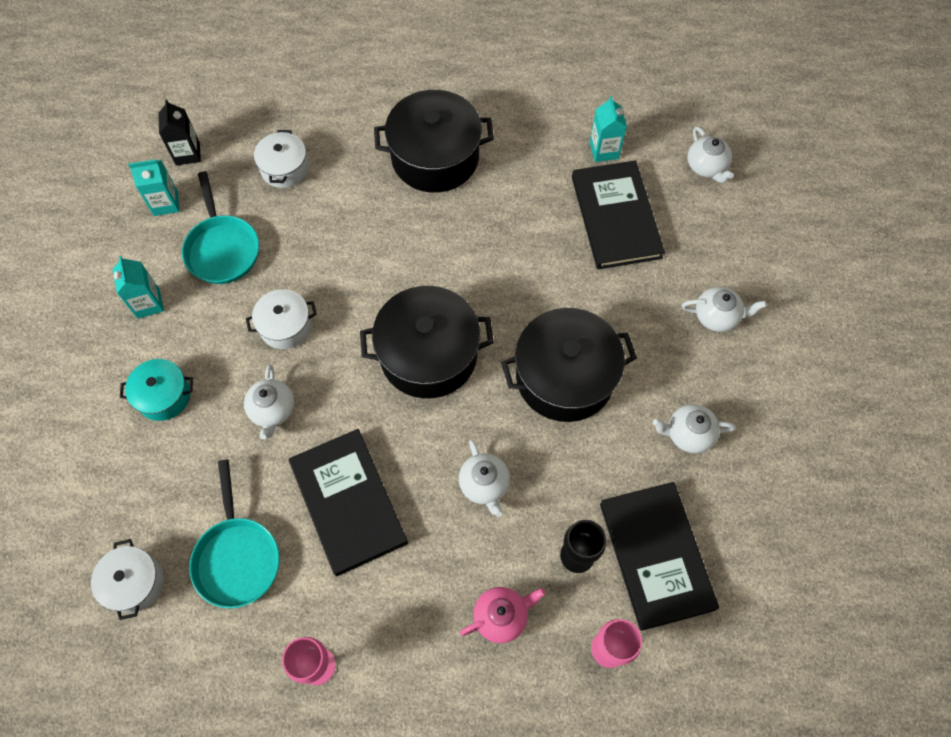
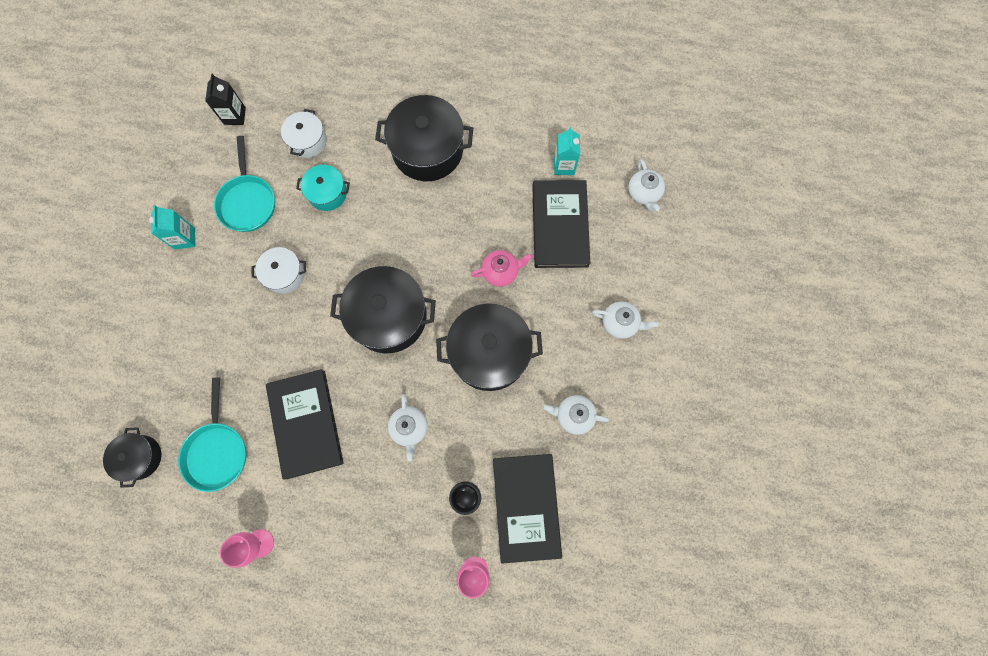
camera: 10 degrees right, 10 degrees up
white pot [91,539,163,620] -> black pot [103,427,161,488]
turquoise pot [120,359,193,421] -> turquoise pot moved to [296,165,350,211]
turquoise carton [128,159,179,216] -> none
white teapot [244,364,294,439] -> none
pink teapot [460,587,546,643] -> pink teapot moved to [471,250,532,287]

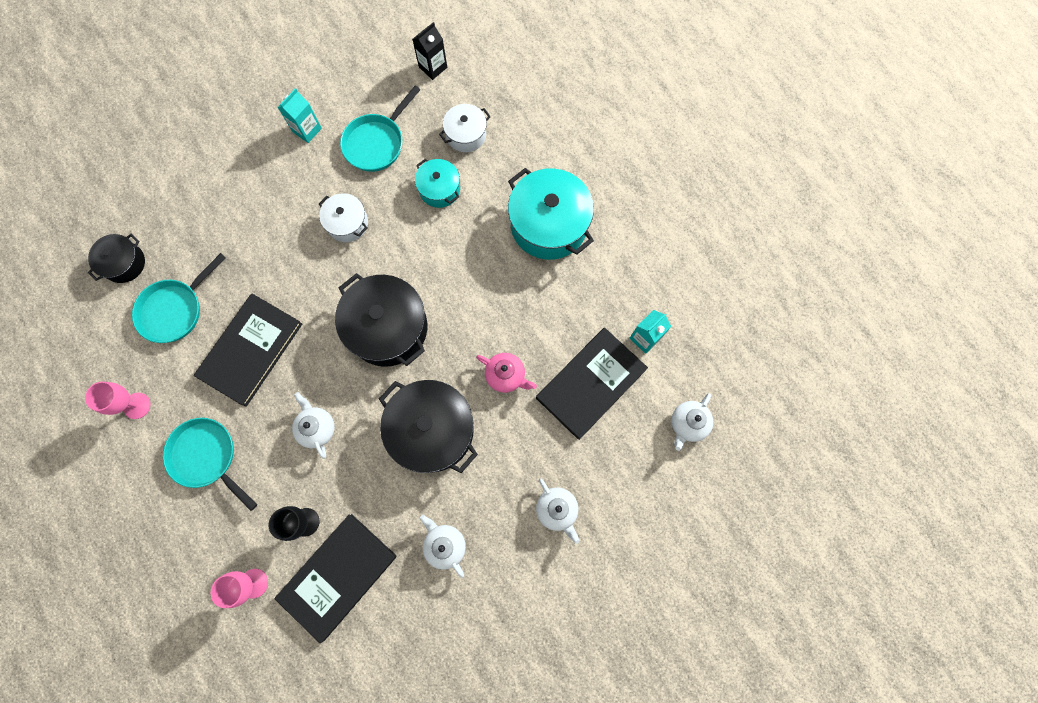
camera: 45 degrees right, 0 degrees up
black pot [375,95,473,181] -> turquoise pot [508,168,594,260]
white teapot [388,394,427,462] -> white teapot turned 120 degrees clockwise [292,392,334,459]
none -> turquoise pan [163,418,257,511]

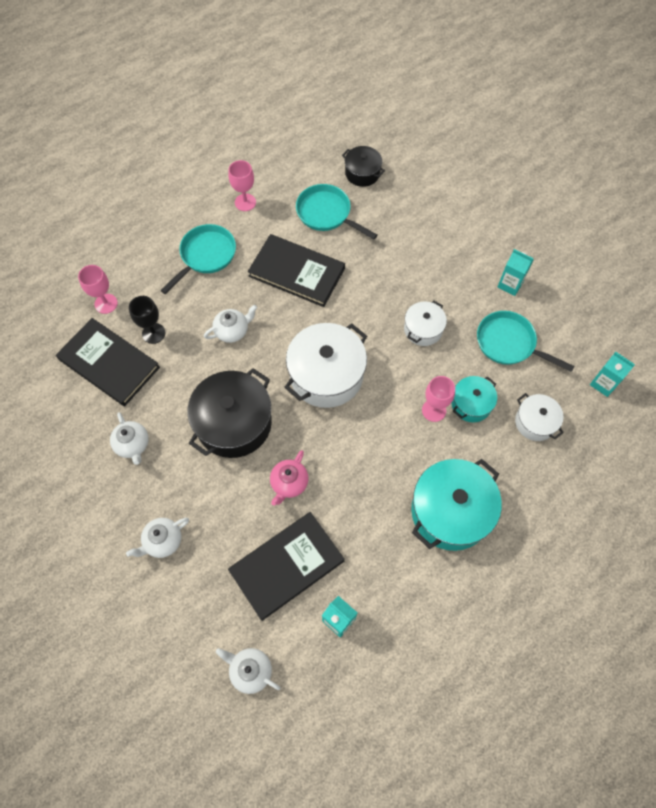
camera: 85 degrees right, 10 degrees down
black pot [335,273,427,367] -> white pot [284,323,367,408]
black carton [412,22,447,80] -> turquoise carton [590,352,635,397]
white teapot [420,515,466,578] -> white teapot turned 105 degrees clockwise [110,412,149,465]
black book [536,328,648,440] -> black book turned 75 degrees counterclockwise [228,512,345,621]
none -> pink goblet [422,376,455,422]

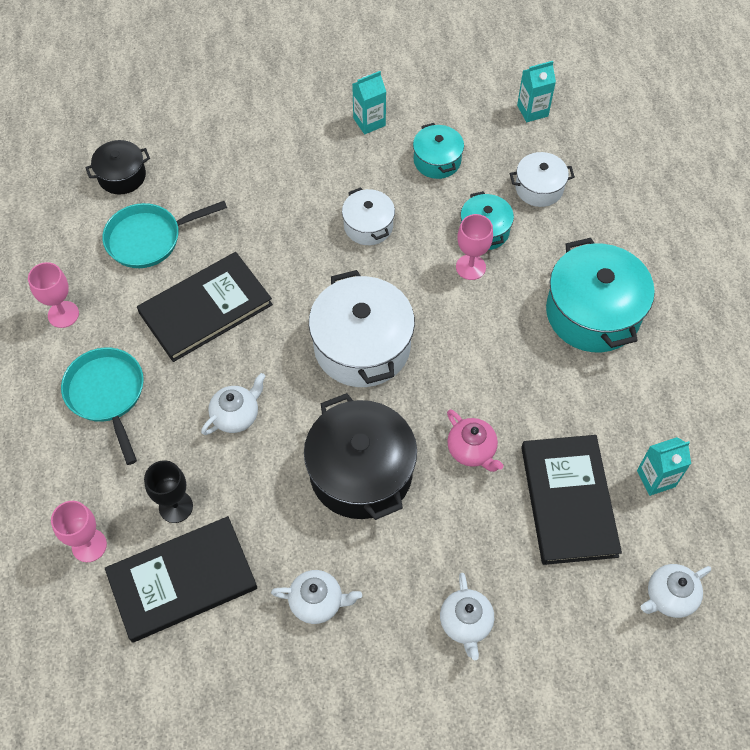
camera: 60 degrees left, 5 degrees down
white teapot [204,305,257,343] -> white teapot turned 45 degrees clockwise [201,373,266,435]
turquoise pan [477,311,575,372] -> turquoise pot [413,123,464,179]

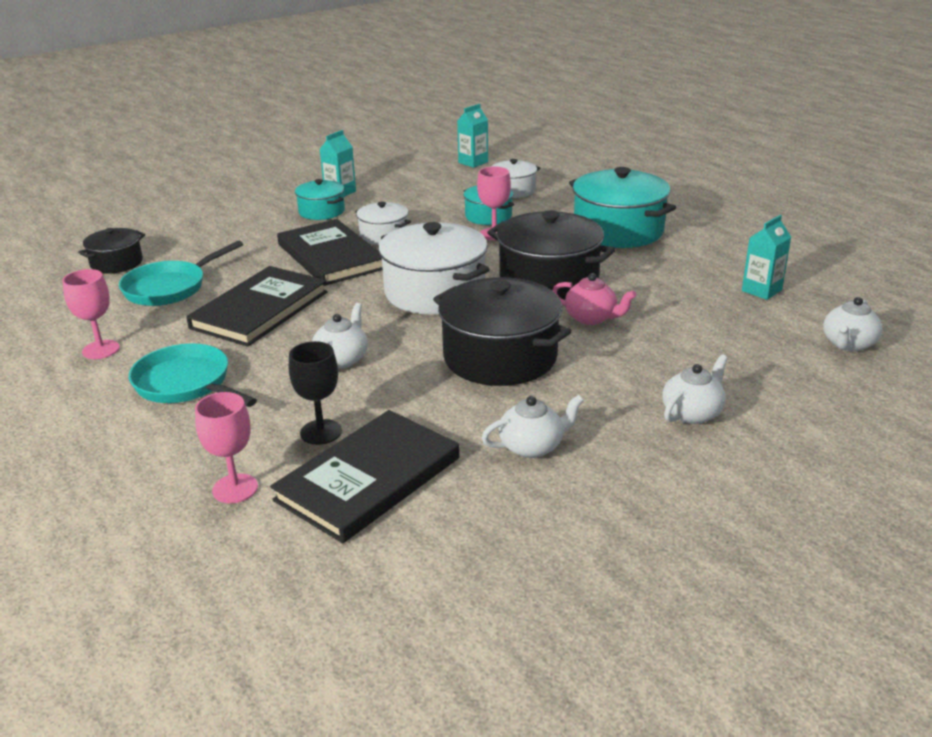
camera: 25 degrees left, 30 degrees down
turquoise pot [413,123,464,179] -> turquoise pot moved to [295,179,345,220]
white teapot [440,573,494,660] -> white teapot turned 105 degrees counterclockwise [662,354,728,424]
black book [521,435,622,565] -> black book moved to [277,219,383,286]
none -> black pot [487,210,615,300]

